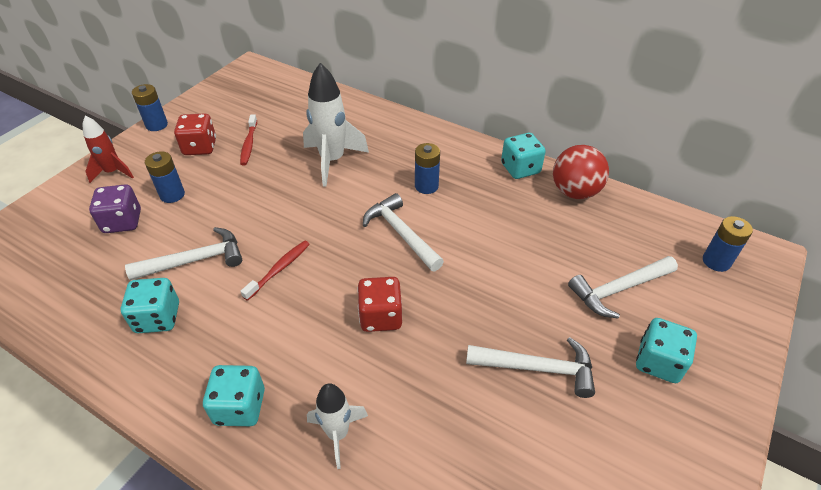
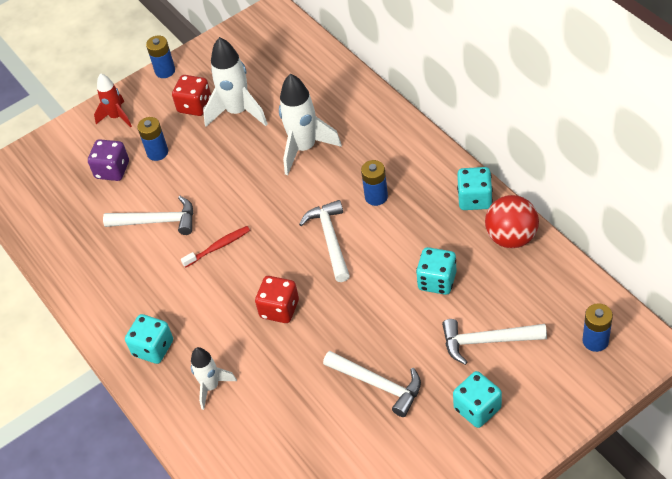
camera: 30 degrees right, 5 degrees up
turquoise dice [121,278,179,333] -> turquoise dice moved to [416,247,456,295]
red toothbrush [240,114,257,165] -> white rocket [203,37,268,127]

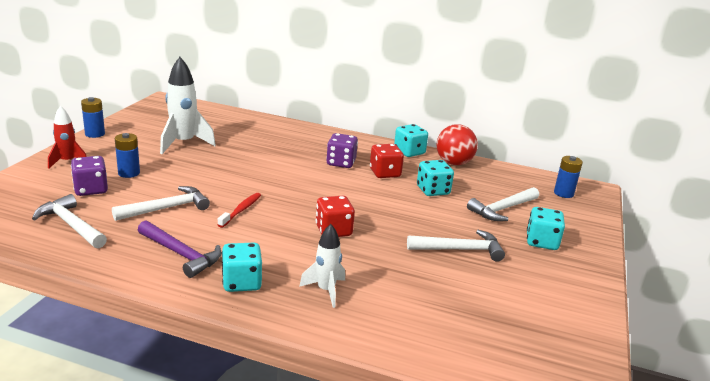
camera: 45 degrees left, 25 degrees down
red dice [172,75,211,116] -> red dice moved to [370,144,404,178]
white rocket [279,74,342,175] -> none
white hammer [299,200,350,282] -> white hammer moved to [32,194,107,248]
blue battery [361,160,388,206] -> purple dice [326,133,358,168]
none -> purple hammer [138,220,221,278]

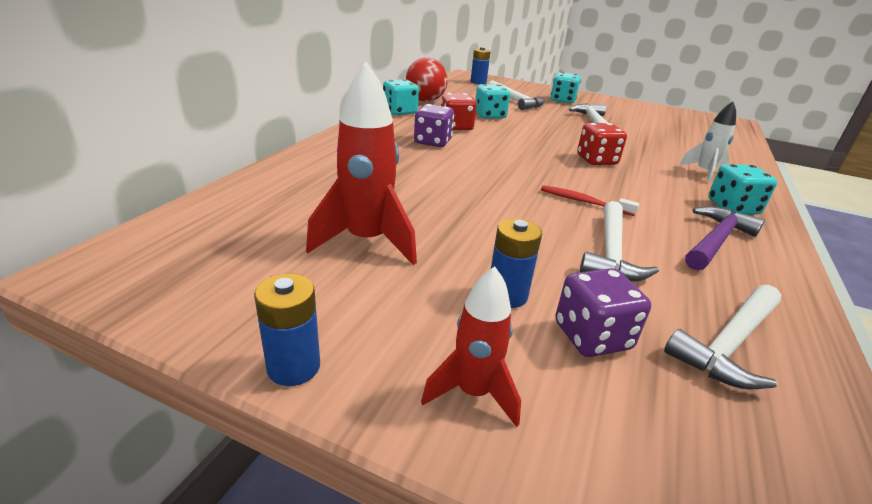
camera: 85 degrees left, 5 degrees up
white hammer [112,186,210,221] -> white hammer turned 135 degrees counterclockwise [580,201,659,282]
white rocket [160,57,216,154] -> red rocket [306,62,417,265]

